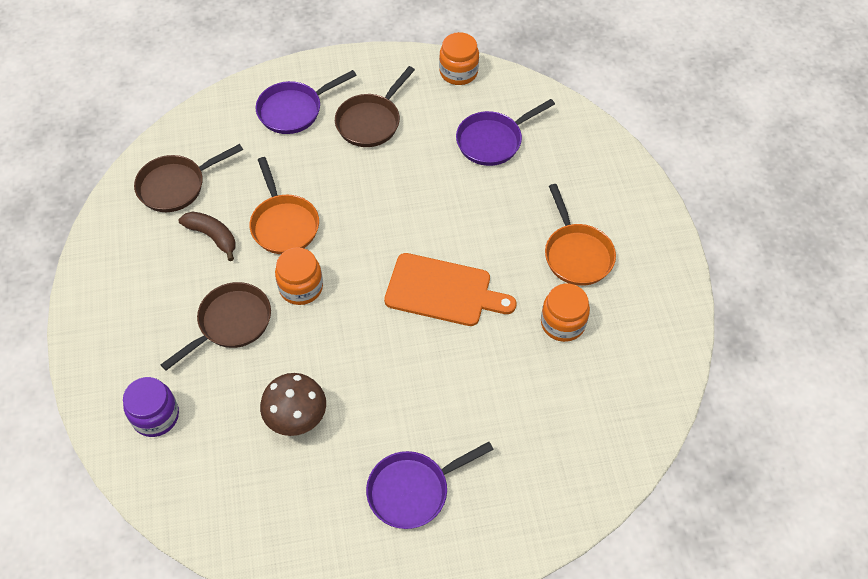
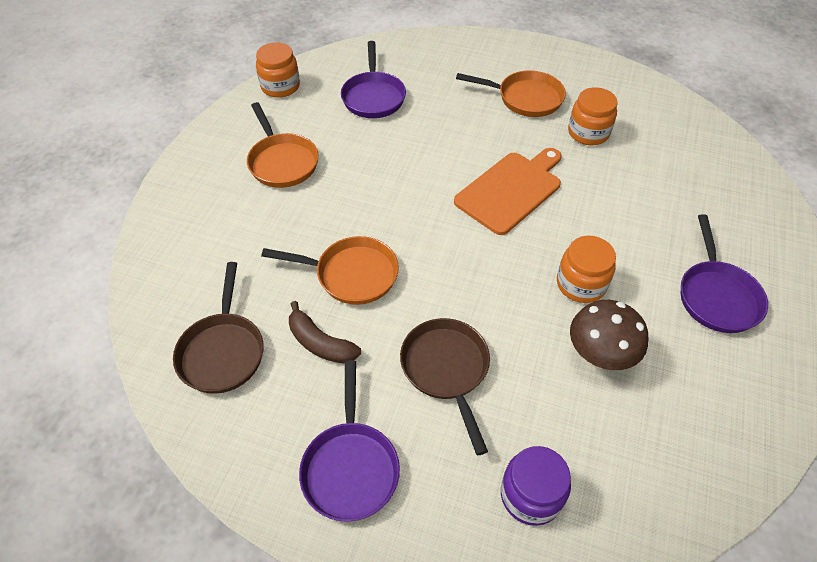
camera: 60 degrees left, 5 degrees down
brown banana [179,211,236,261] -> brown banana turned 120 degrees counterclockwise [289,301,361,364]
purple pan [256,70,357,134] -> purple pan moved to [299,360,400,522]
orange jar [275,247,323,305] -> orange jar moved to [557,236,616,303]
brown pan [335,66,415,147] -> orange pan [247,102,319,188]

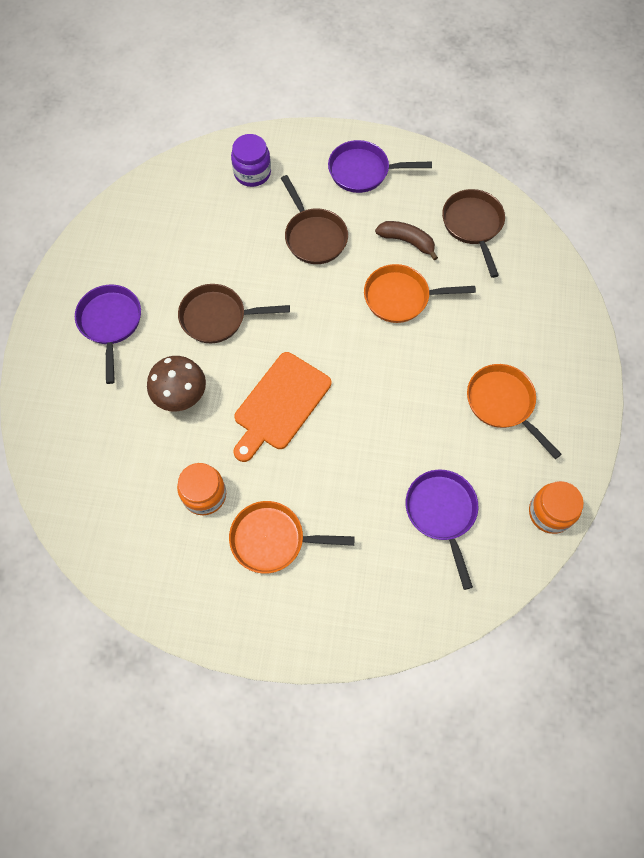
camera: 170 degrees right, 15 degrees up
purple pan [299,360,400,522] -> purple pan turned 75 degrees counterclockwise [328,140,432,193]
orange jar [557,236,616,303] -> brown pan [178,284,290,343]
brown mushroom [570,300,648,370] -> brown mushroom moved to [147,356,206,411]

